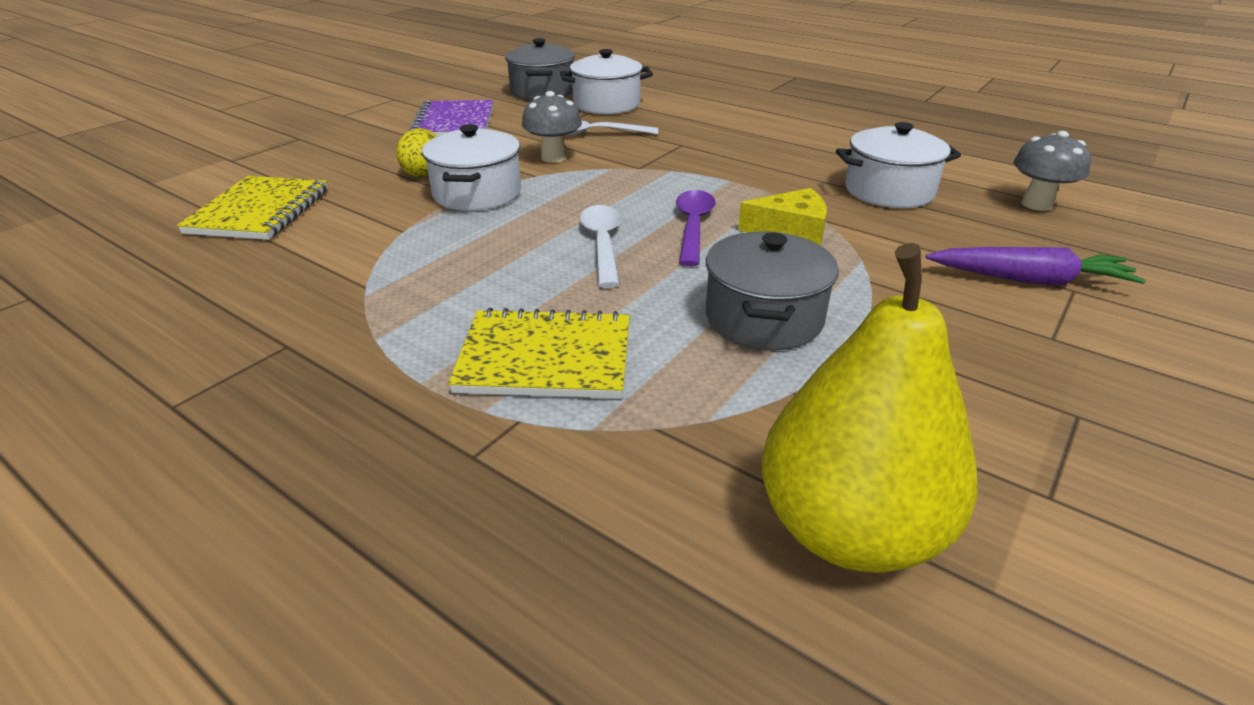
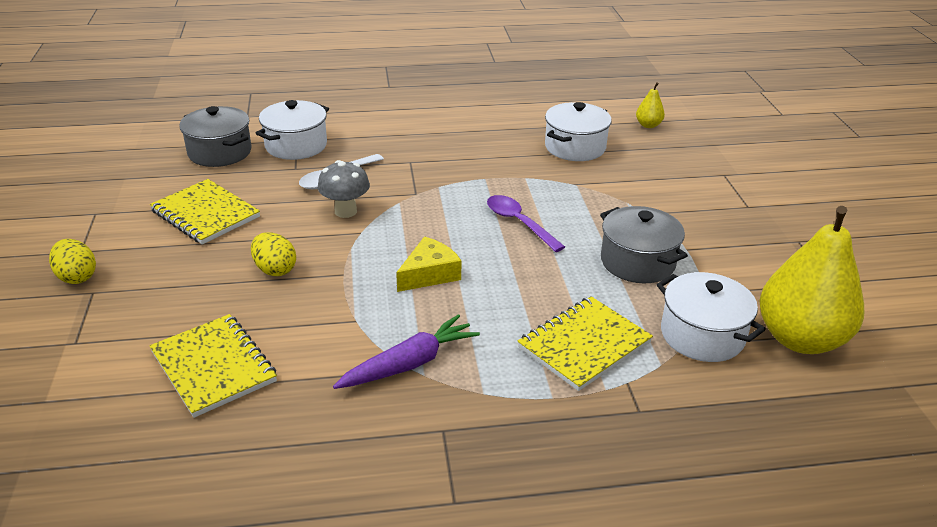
camera: 45 degrees left, 0 degrees up
purple notebook [409,100,493,137] -> yellow notebook [150,179,260,244]
white pot [422,124,521,211] -> white pot moved to [657,272,766,362]
white spoon [580,205,621,288] -> none
yellow cheese [738,188,827,245] -> yellow cheese moved to [396,237,461,292]
purple carrot [926,247,1146,285] -> purple carrot moved to [333,314,480,389]
grey mushroom [1013,131,1091,211] -> yellow pear [636,82,665,128]
none -> yellow egg [49,239,96,284]

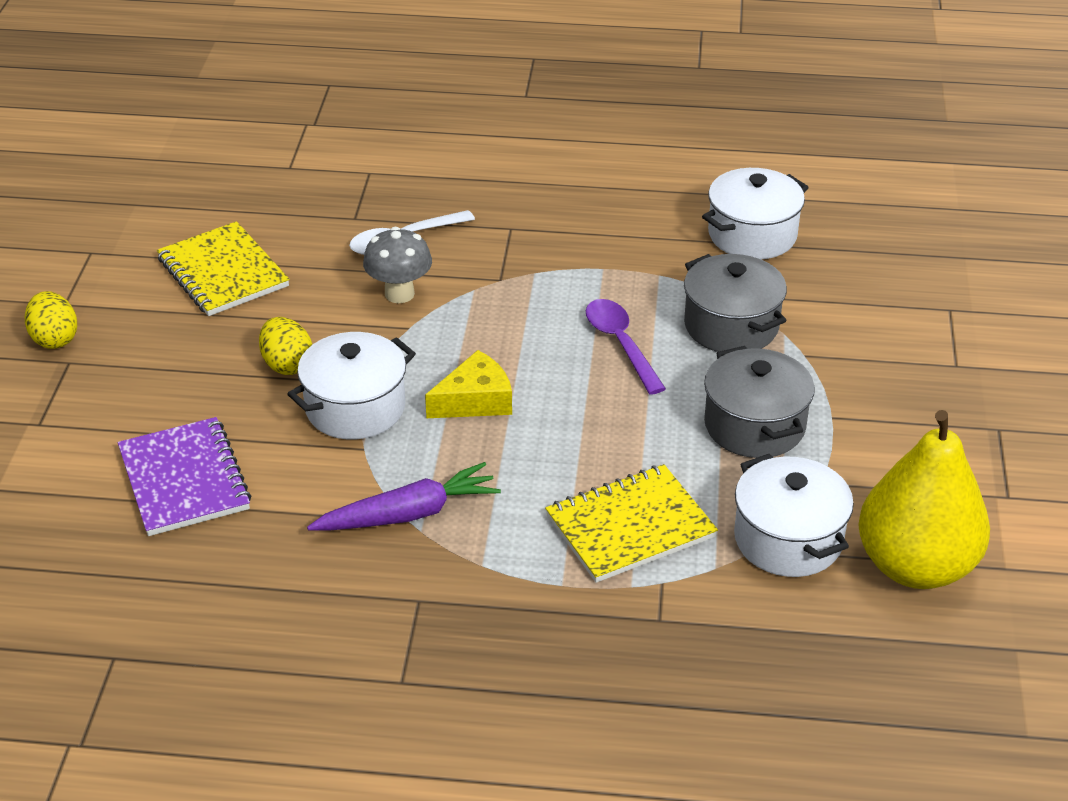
camera: 15 degrees right, 5 degrees up
yellow notebook [149,314,277,418] -> purple notebook [118,417,251,536]
grey pot [179,106,252,167] -> grey pot moved to [684,254,787,352]
white pot [256,100,329,160] -> white pot moved to [287,332,416,439]
yellow pear [636,82,665,128] -> none

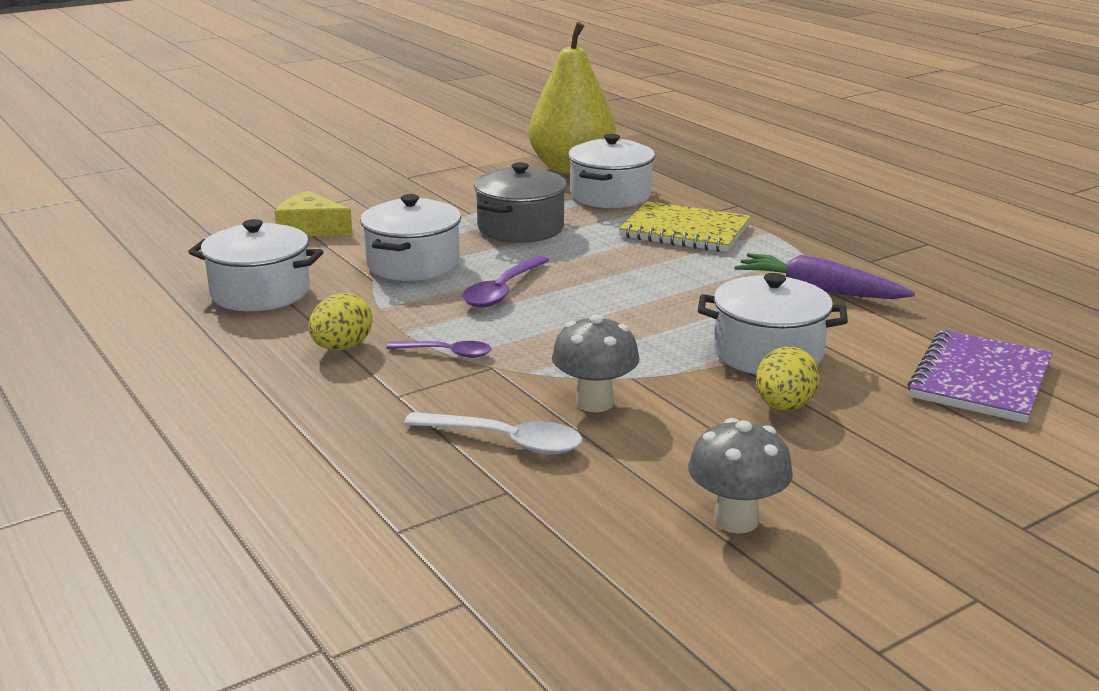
camera: 130 degrees left, 15 degrees down
yellow egg [25,291,77,349] -> yellow egg moved to [309,293,372,351]
yellow notebook [157,221,290,316] -> grey mushroom [688,418,793,534]
yellow cheese [425,350,512,418] -> yellow cheese moved to [275,191,353,236]
grey pot [684,254,787,352] -> white pot [360,194,461,281]
none -> purple spoon [387,341,492,358]

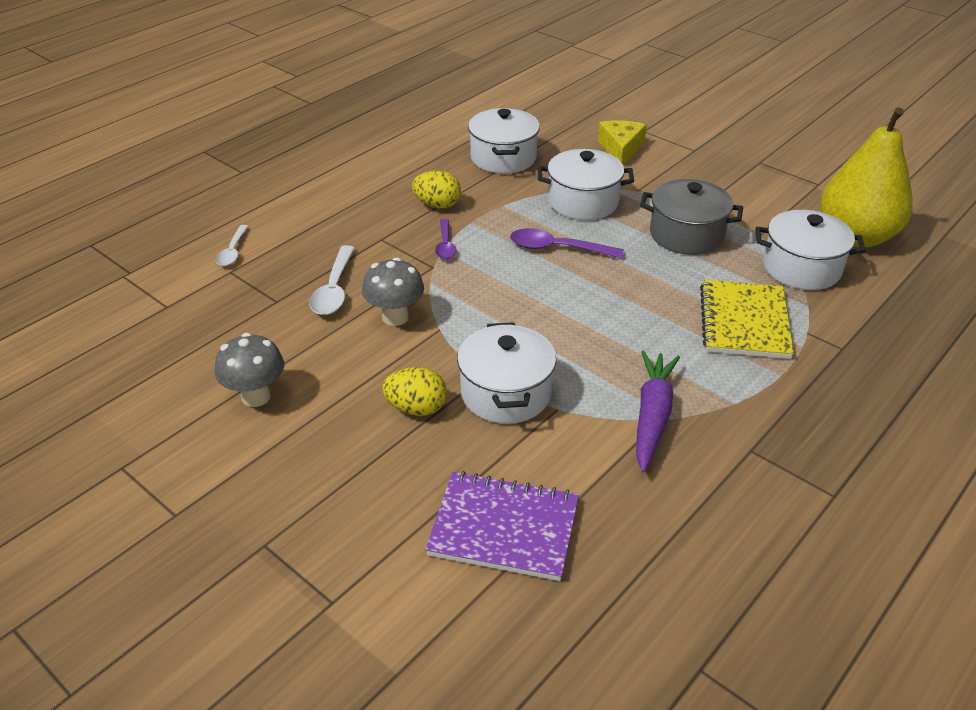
camera: 75 degrees right, 15 degrees up
none -> white spoon [216,225,249,266]

